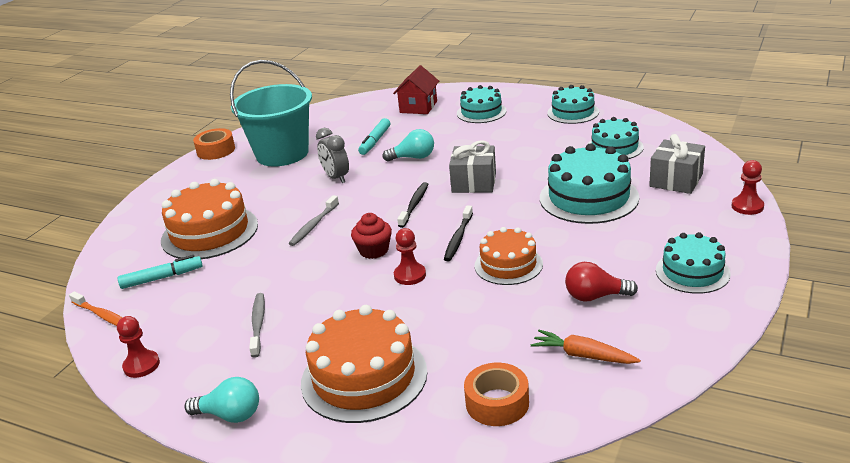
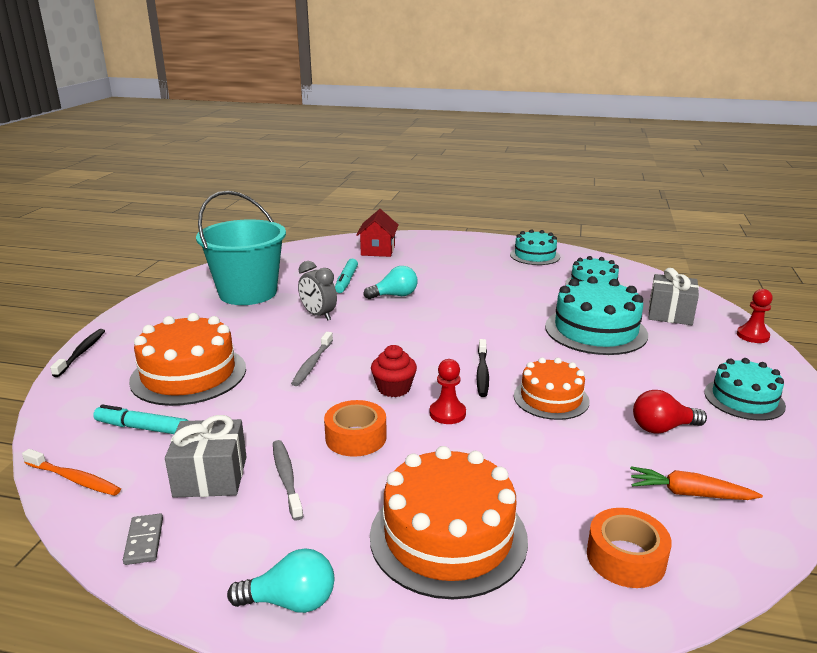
camera: 15 degrees left, 5 degrees down
turquoise marker [117,255,203,289] -> turquoise marker turned 135 degrees counterclockwise [93,405,188,434]
red pawn [117,316,160,378] -> grey domino [123,513,163,565]
orange tape [193,128,235,160] -> orange tape moved to [324,400,387,457]
black toothbrush [397,182,428,228] -> black toothbrush moved to [50,329,105,377]
grey gift [449,140,496,193] -> grey gift moved to [165,415,247,498]
turquoise cake [457,85,507,123] -> none

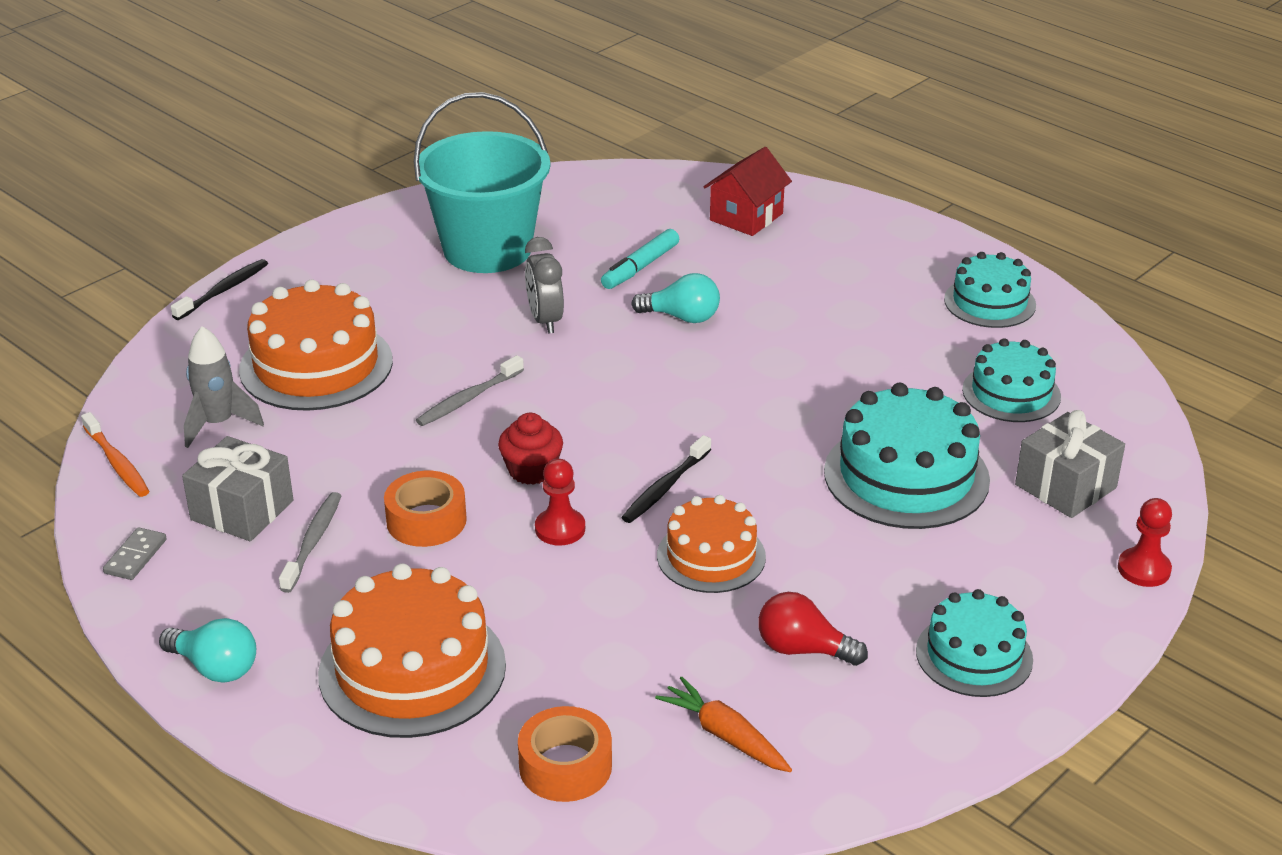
camera: 30 degrees right, 10 degrees up
turquoise marker [93,405,188,434] -> grey rocket [184,326,264,448]

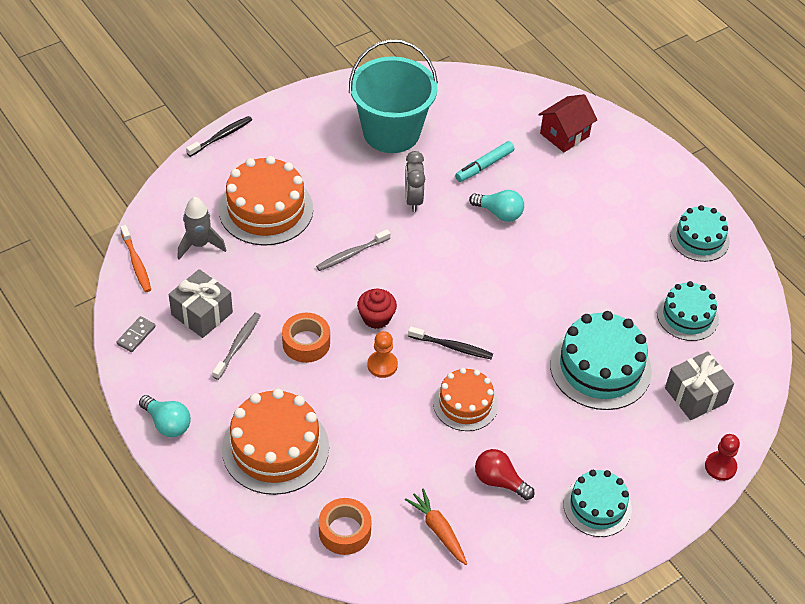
camera: 10 degrees right, 15 degrees up
red pawn [535,459,585,545] -> orange pawn [368,331,398,378]
black toothbrush [621,435,711,523] -> black toothbrush turned 120 degrees counterclockwise [408,326,493,359]

